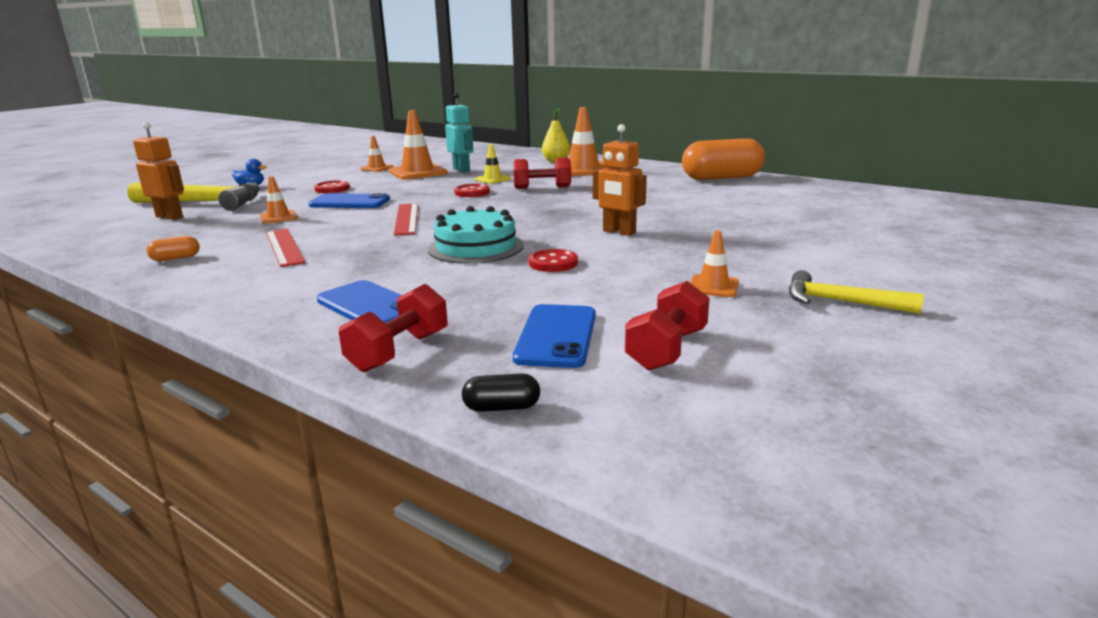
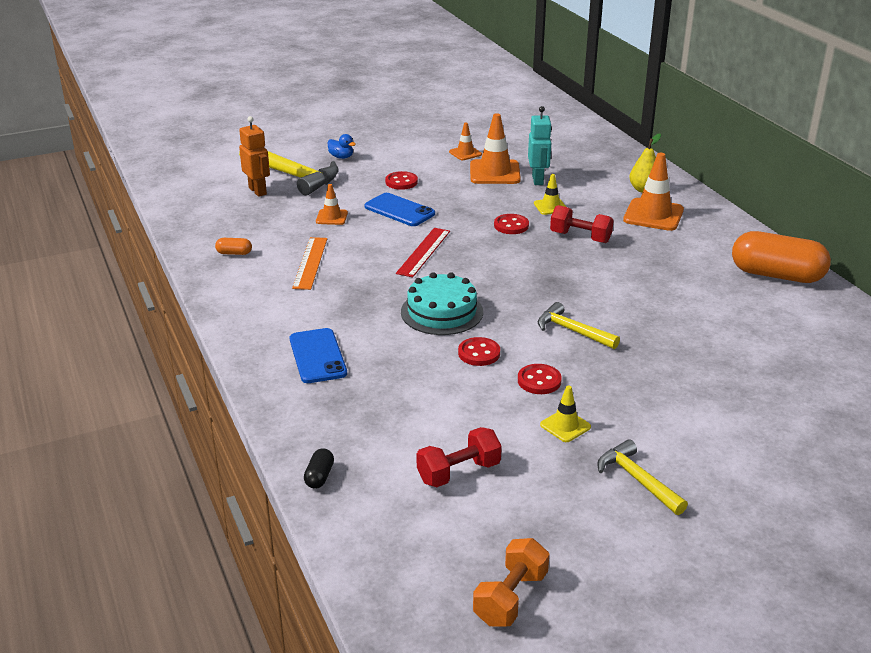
camera: 30 degrees right, 10 degrees up
red ruler [266,229,305,267] -> orange ruler [292,237,327,290]
red dumbbell [339,284,448,372] -> none
black capsule [462,373,540,412] -> black capsule turned 75 degrees clockwise [304,448,334,489]
blue phone [513,304,596,368] -> none
orange robot [593,124,647,236] -> yellow hammer [538,302,620,349]
orange traffic cone [690,230,739,297] -> yellow traffic cone [540,385,591,442]
none -> orange dumbbell [473,538,550,626]
none -> red button [518,364,562,394]

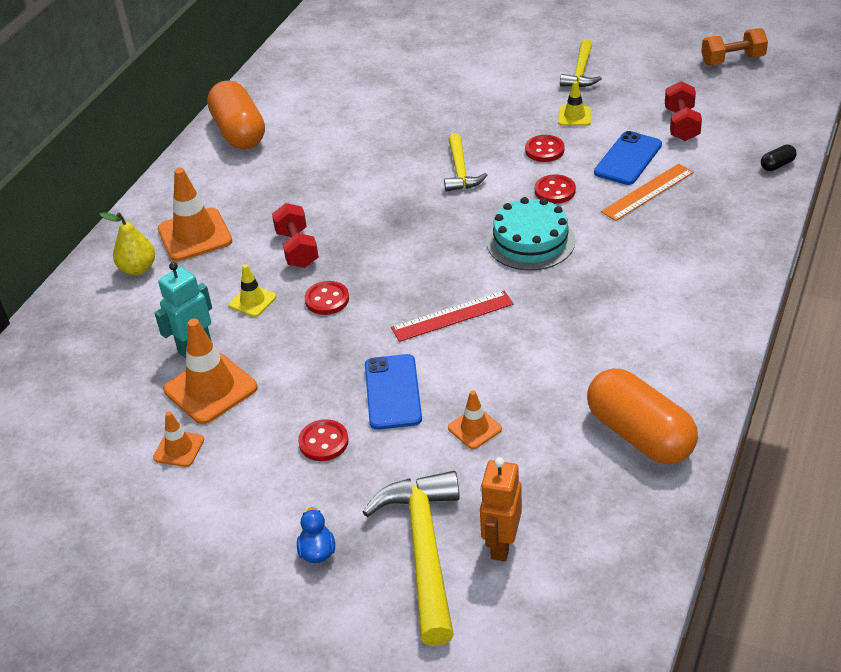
camera: 130 degrees left, 10 degrees up
orange capsule [215,238,252,255] -> orange capsule [587,368,698,464], size x2.49
blue phone [290,328,347,383] -> blue phone moved to [594,131,662,185]
orange ruler [292,237,327,290] -> orange ruler moved to [601,164,694,221]
red dumbbell [417,427,502,487] -> red dumbbell turned 75 degrees clockwise [665,81,702,141]

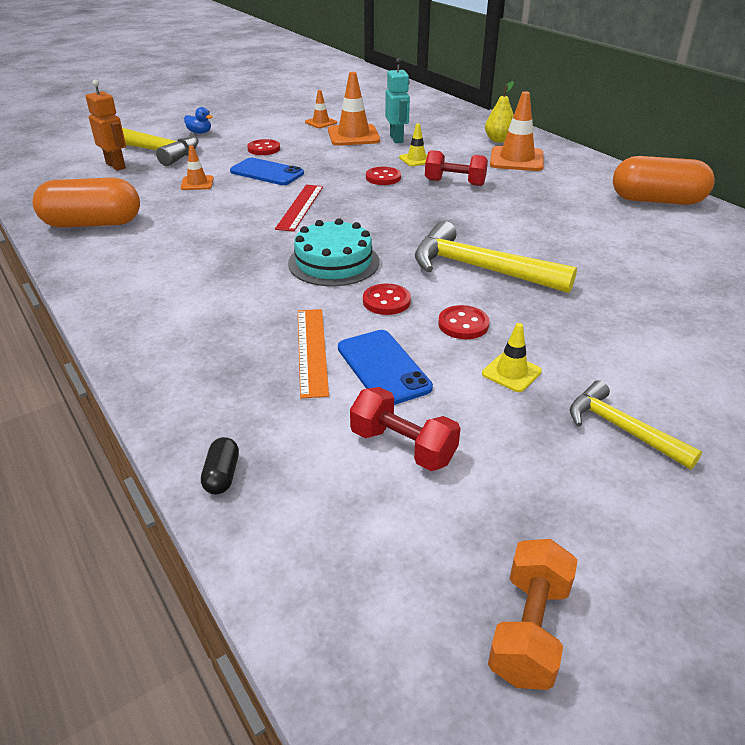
camera: 120 degrees right, 5 degrees down
yellow hammer [444,133,487,192] -> yellow hammer [415,221,577,293], size x1.69

